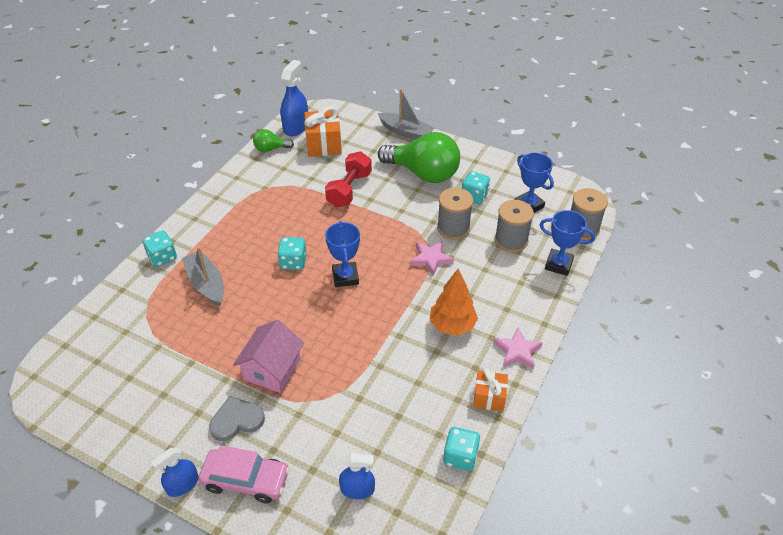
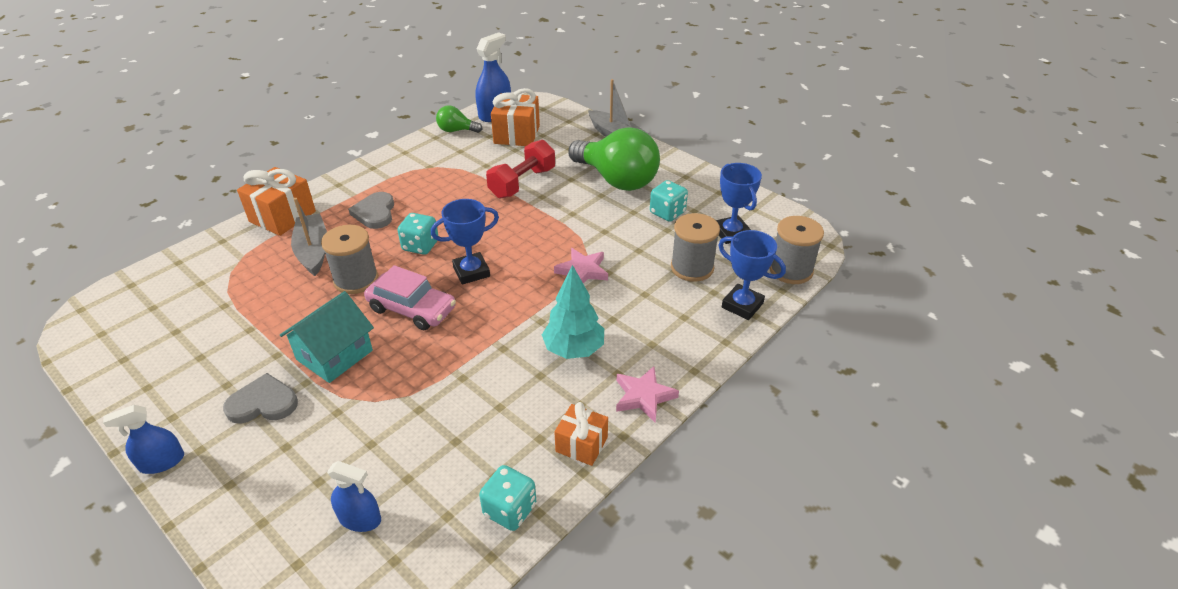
camera: 15 degrees right, 5 degrees down
turquoise dice [142,231,177,267] -> orange gift [237,167,316,236]
pink car [198,445,290,503] -> pink car moved to [364,265,456,330]
pink house [233,320,304,393] -> turquoise house [280,291,374,383]
blue trophy [325,221,360,287] -> blue trophy turned 60 degrees clockwise [431,199,499,285]
orange tree [430,269,478,336] -> turquoise tree [542,265,604,359]
grey spool [437,188,473,240] -> grey spool moved to [321,225,378,294]
none -> grey heart [348,192,394,229]

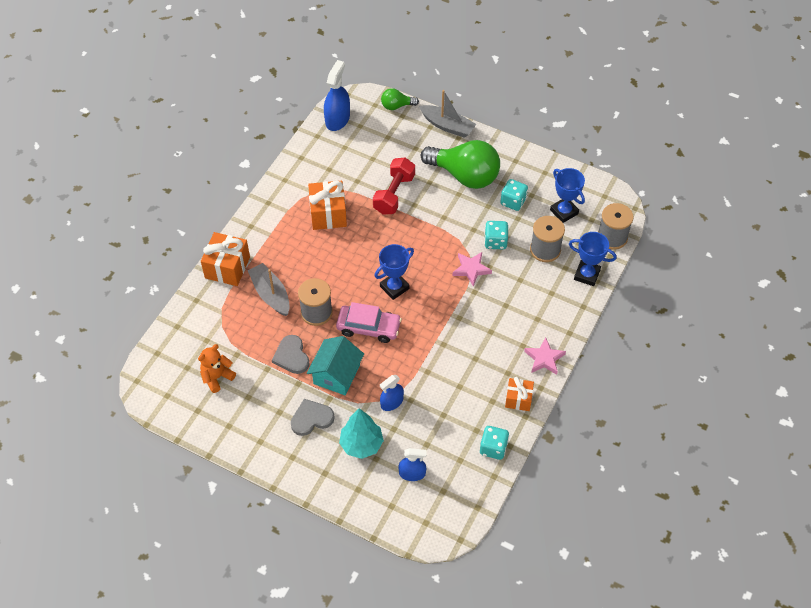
camera: 15 degrees left, 15 degrees up
blue spray bottle [103,405,184,474] -> blue spray bottle moved to [380,375,404,411]
grey heart [348,192,394,229] -> grey heart moved to [272,335,310,374]
turquoise dice [397,213,438,255] -> turquoise dice moved to [484,221,508,249]
green light bulb [436,105,483,133] -> green light bulb moved to [381,88,419,110]
orange gift [491,88,540,146] -> orange gift moved to [308,181,347,230]
turquoise tree [542,265,604,359] -> turquoise tree moved to [339,408,384,459]
none -> orange teddy bear [198,344,236,393]

